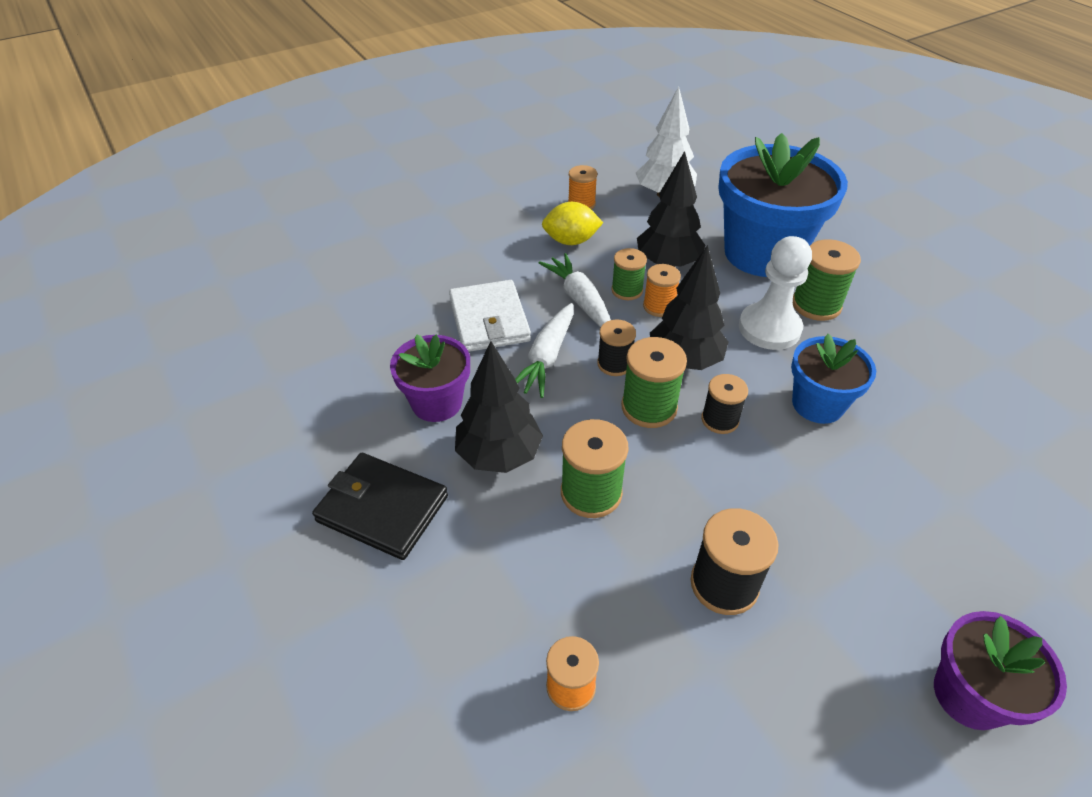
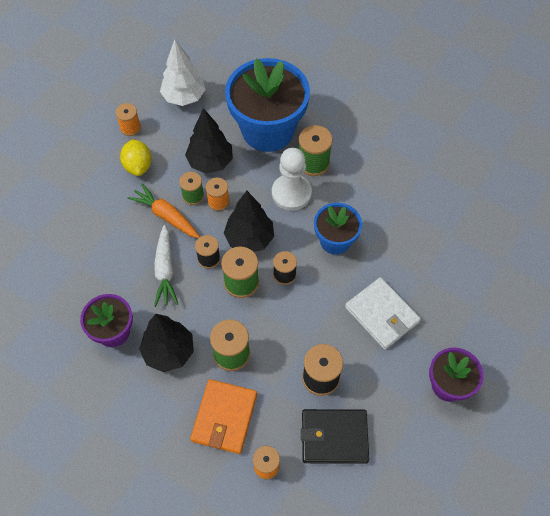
camera: 25 degrees left, 15 degrees up
black wallet [312,453,448,560] -> black wallet moved to [301,409,369,464]
white wallet [449,280,531,352] -> white wallet moved to [345,277,421,350]
white carrot [539,253,611,328] -> orange carrot [127,183,200,238]
yellow lemon [542,202,603,245] -> yellow lemon turned 75 degrees counterclockwise [120,139,152,176]
none -> orange wallet [190,379,257,454]

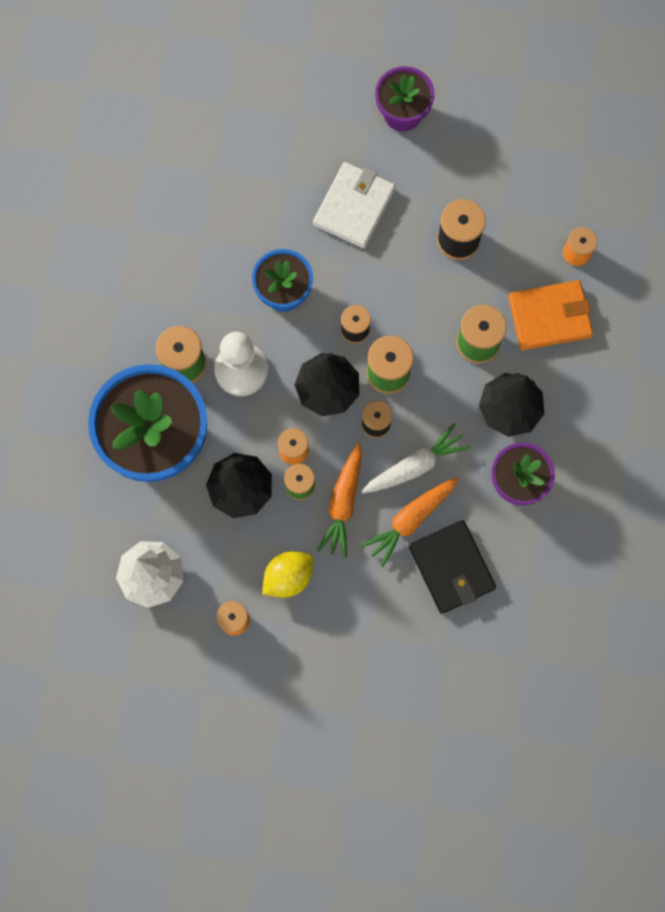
camera: 115 degrees left, 15 degrees up
black wallet [301,409,369,464] -> black wallet moved to [409,520,496,614]
none -> orange carrot [362,477,458,567]

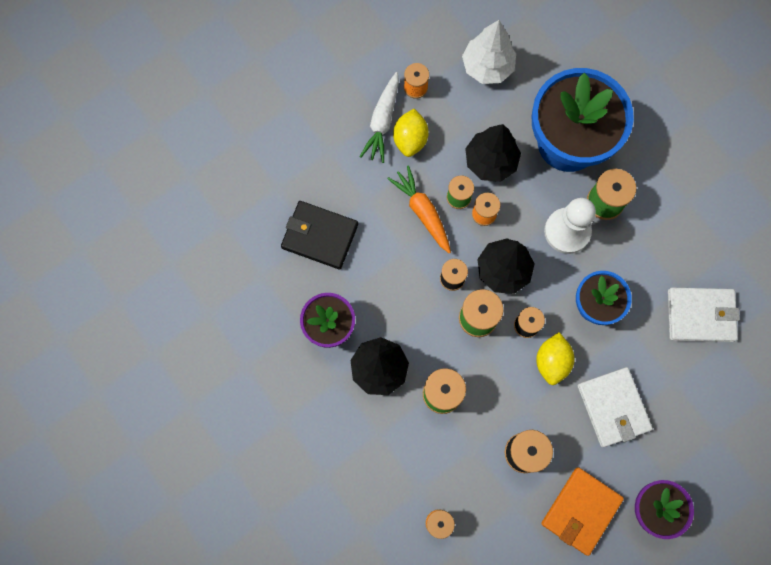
camera: 135 degrees right, 0 degrees up
white carrot [362,423,470,493] -> white carrot moved to [359,72,399,163]
orange carrot [362,477,458,567] -> none
orange wallet [508,280,593,350] -> orange wallet moved to [541,467,624,556]
none -> yellow lemon [536,332,575,385]
none -> white wallet [668,287,740,342]

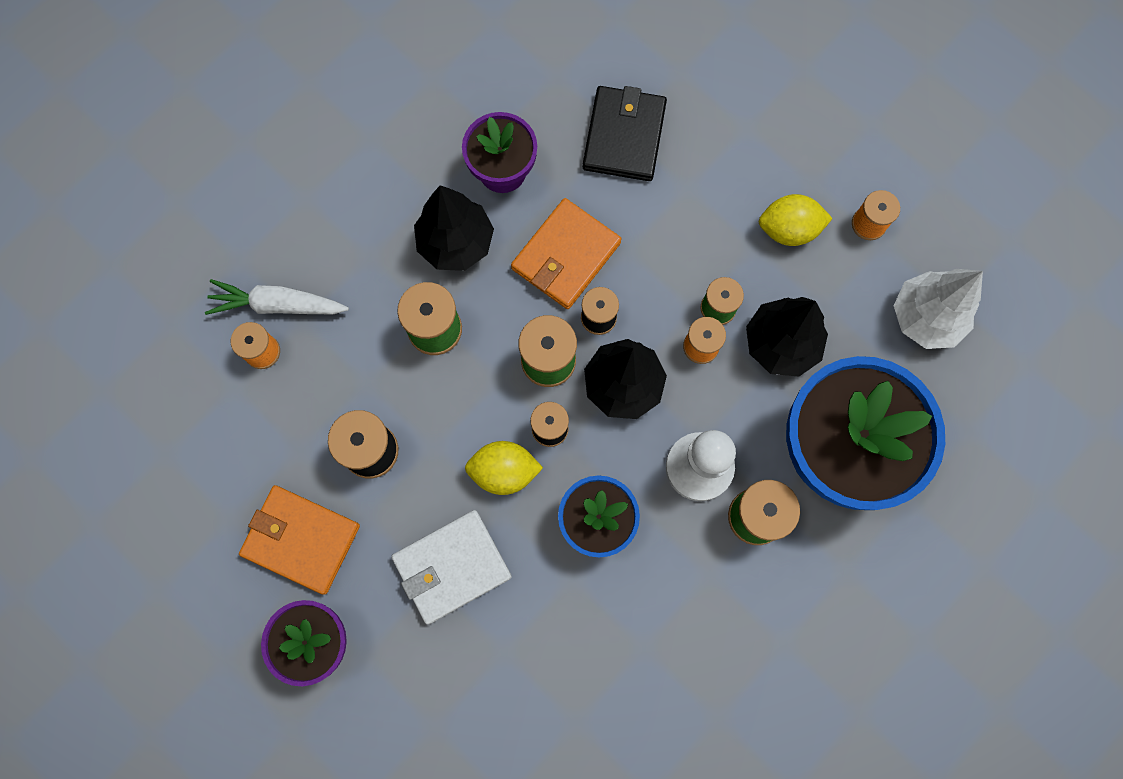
camera: 80 degrees right, 0 degrees up
white carrot [359,72,399,163] -> white carrot moved to [205,279,349,315]
orange carrot [387,165,451,254] -> none
white wallet [668,287,740,342] -> none
none -> orange wallet [511,198,621,309]

